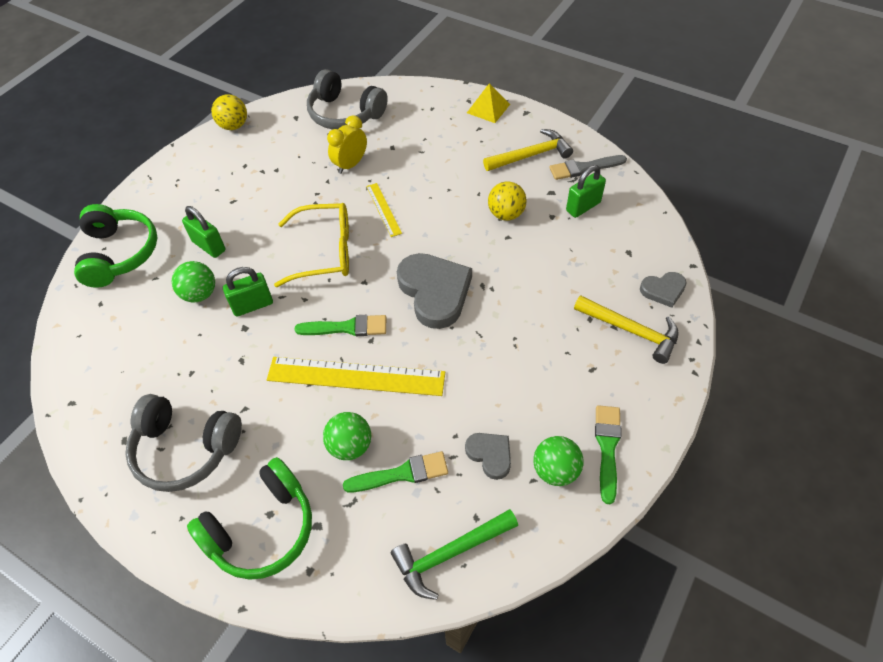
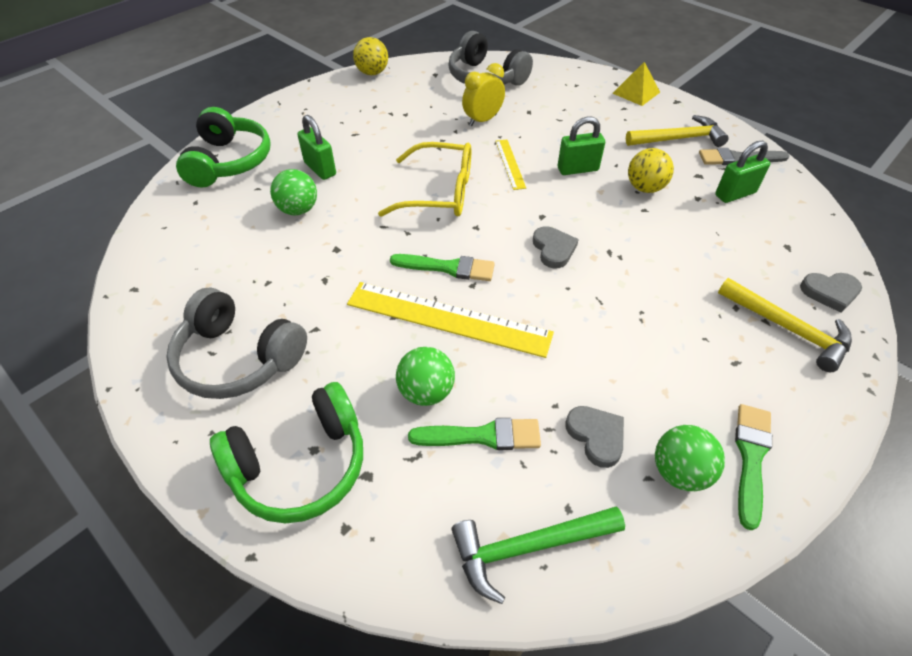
camera: 10 degrees right, 5 degrees down
green padlock [223,267,273,316] -> green padlock moved to [558,116,605,175]
grey heart [397,253,472,329] -> grey heart [533,226,579,268], size x0.52

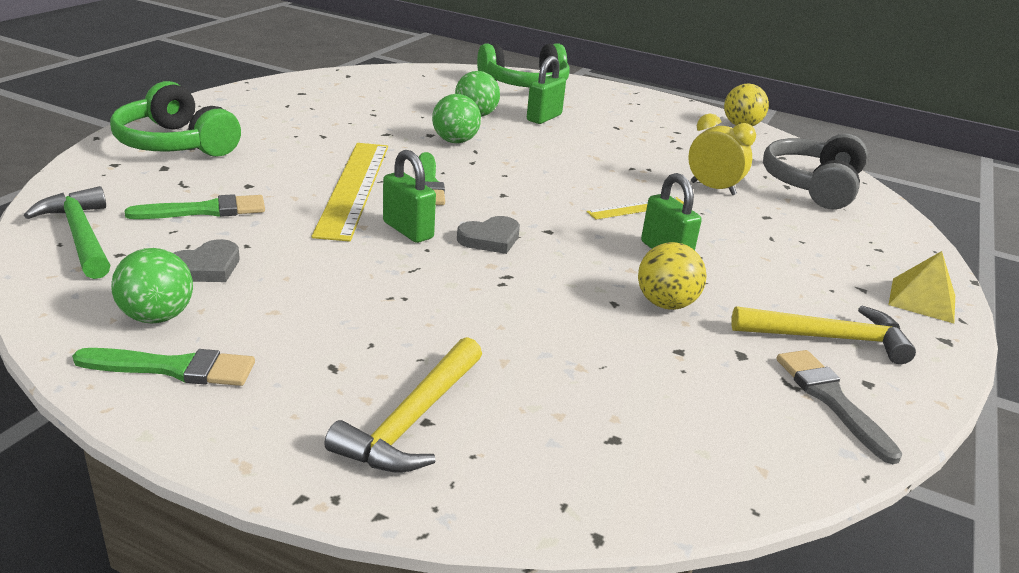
camera: 70 degrees right, 20 degrees down
grey headphones [166,287,307,399] -> none
yellow glasses [378,142,471,217] -> none
green ball [396,347,455,406] -> green ball moved to [432,94,481,143]
green brush [408,418,541,450] -> green brush turned 90 degrees counterclockwise [125,194,265,219]
yellow hammer [626,115,729,147] -> yellow hammer turned 60 degrees counterclockwise [731,305,916,364]
green padlock [715,141,771,203] -> green padlock moved to [383,150,436,243]
grey heart [800,273,862,313] -> none

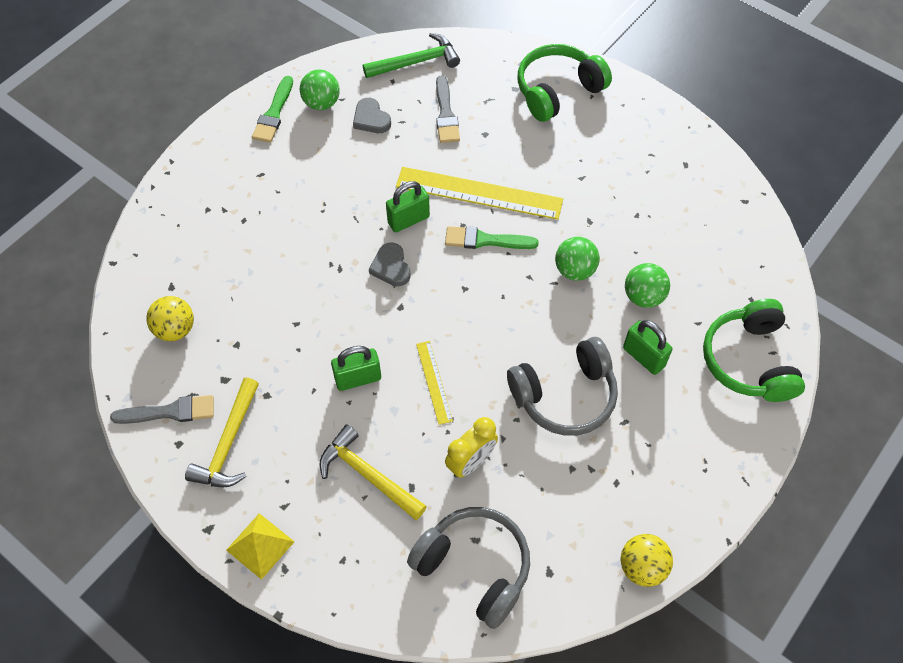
camera: 105 degrees right, 30 degrees up
green brush [125,194,265,219] -> grey brush [436,75,460,143]
yellow hammer [325,337,482,473] -> yellow hammer moved to [319,424,427,520]
yellow ball [638,242,707,310] -> yellow ball moved to [146,296,194,341]
none -> grey headphones [507,337,618,436]

